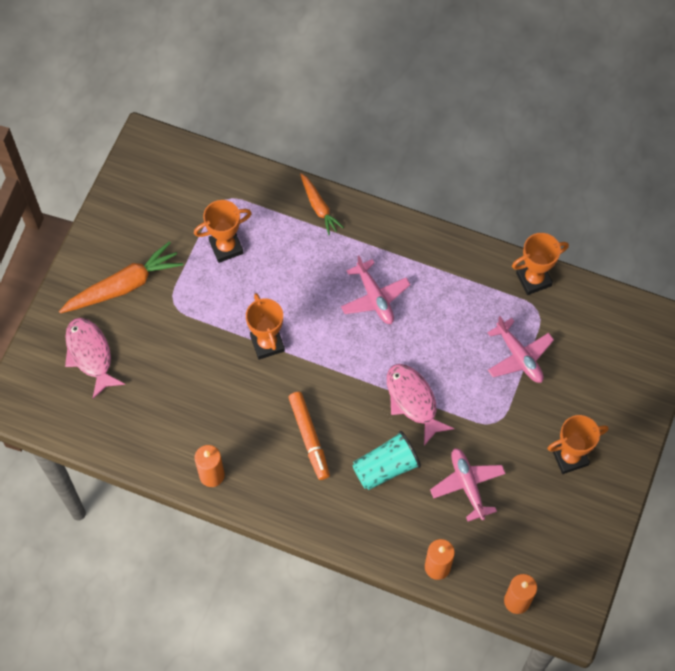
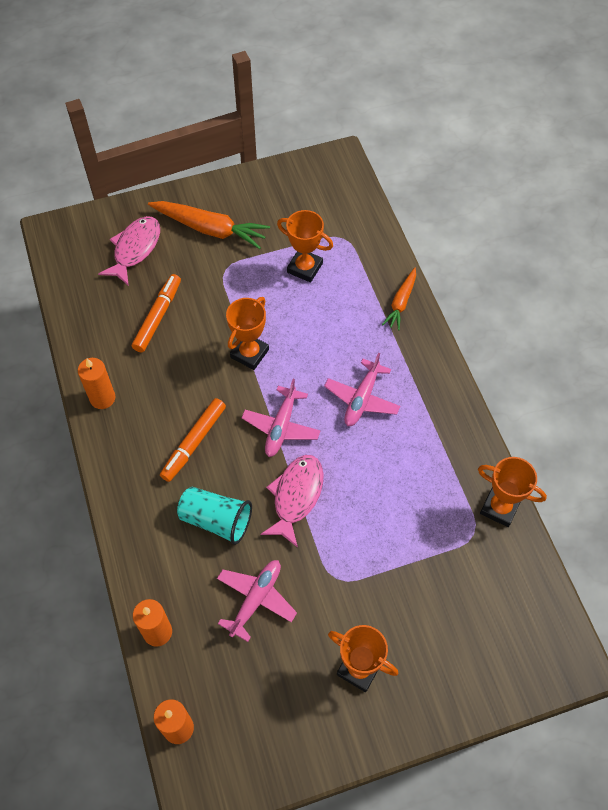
camera: 50 degrees right, 5 degrees down
pink plane [487,316,554,383] -> pink plane moved to [242,379,321,457]
none -> orange marker [132,274,181,353]

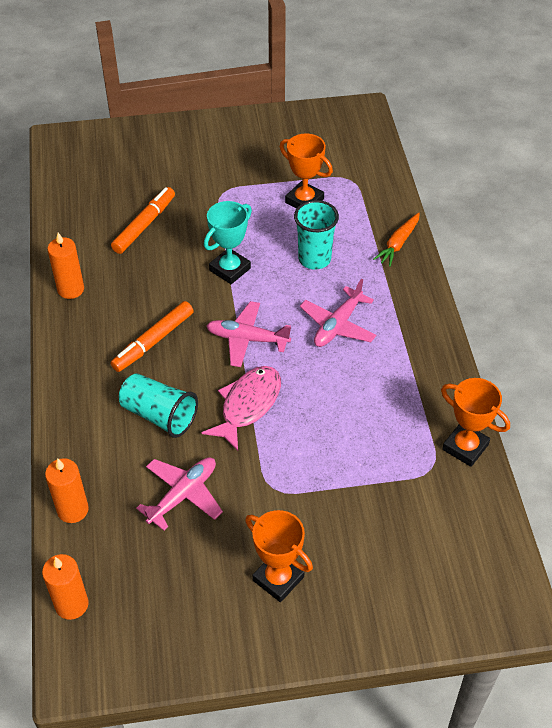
camera: 10 degrees right, 10 degrees down
pink fish [98,216,160,286] -> none
orange carrot [148,201,270,249] -> none
orange trophy [226,297,269,370] -> turquoise trophy [204,201,252,284]
pink plane [242,379,321,457] -> pink plane turned 75 degrees clockwise [207,301,291,367]
none -> turquoise cup [294,200,339,269]

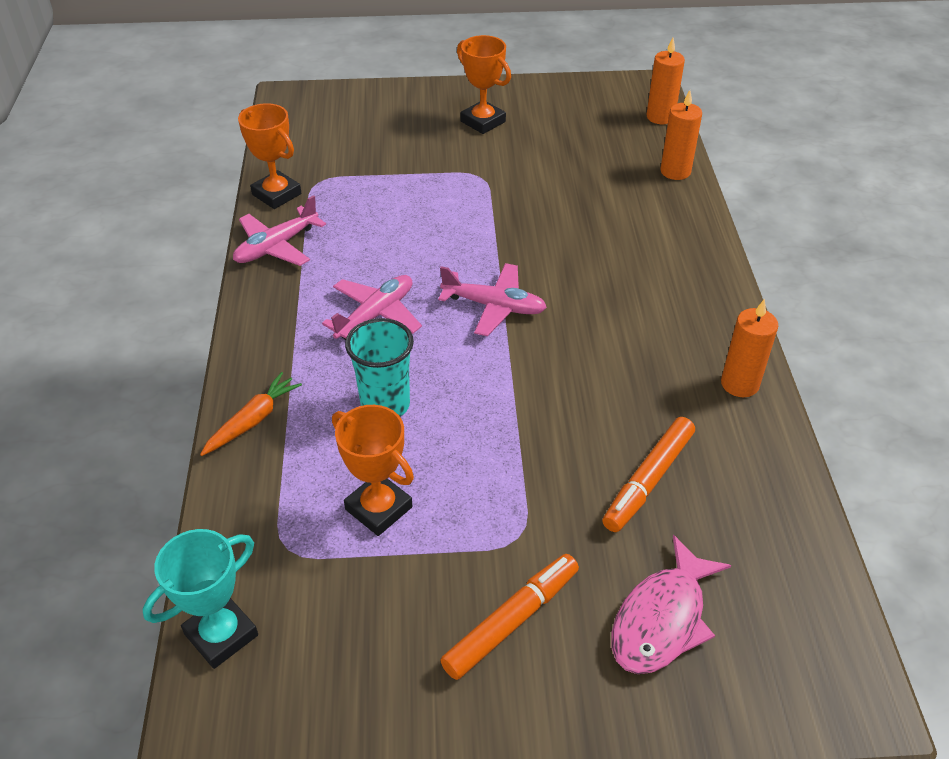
camera: 175 degrees left, 5 degrees down
orange marker [111,301,194,372] -> orange marker moved to [440,554,579,680]
turquoise cup [119,373,198,438] -> none
pink plane [136,457,223,530] -> pink plane moved to [233,195,326,266]
pink fish [202,366,281,451] -> pink fish moved to [611,535,731,674]
turquoise trophy [204,201,252,284] -> turquoise trophy moved to [143,529,258,669]

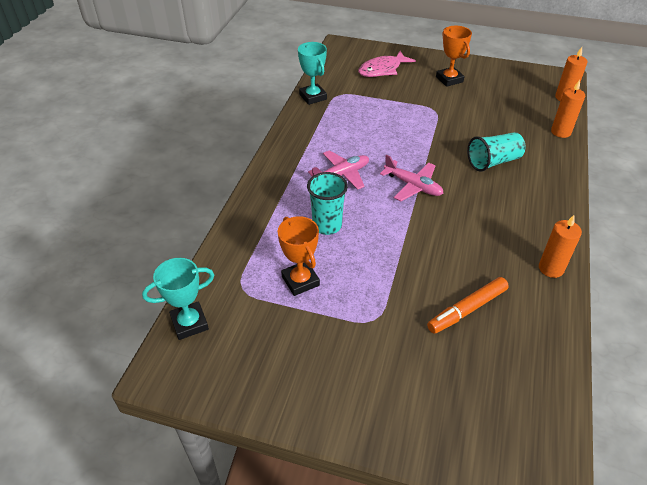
camera: 20 degrees right, 0 degrees up
orange carrot [200,372,302,456] -> none
pink plane [233,195,326,266] -> none
orange trophy [238,103,301,209] -> turquoise trophy [298,42,327,105]
orange marker [440,554,579,680] -> none
pink fish [611,535,731,674] -> pink fish moved to [358,51,416,77]
none -> turquoise cup [467,132,526,172]

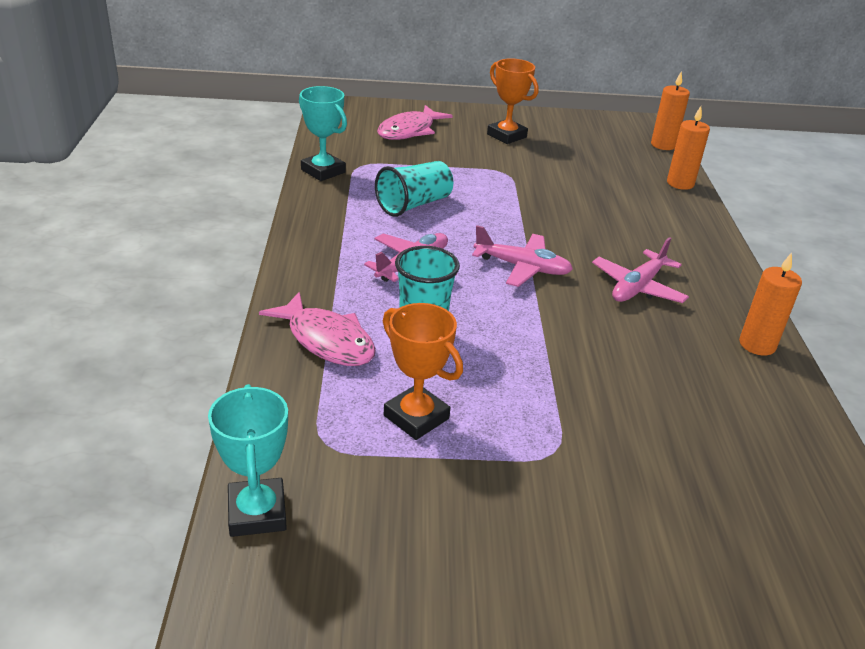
camera: 20 degrees left, 10 degrees down
turquoise trophy [142,258,214,340] -> turquoise trophy turned 60 degrees counterclockwise [208,384,288,537]
orange marker [427,277,509,334] -> none
turquoise cup [467,132,526,172] -> turquoise cup moved to [375,161,453,217]
none -> pink fish [259,292,376,366]
none -> pink plane [592,237,689,303]

